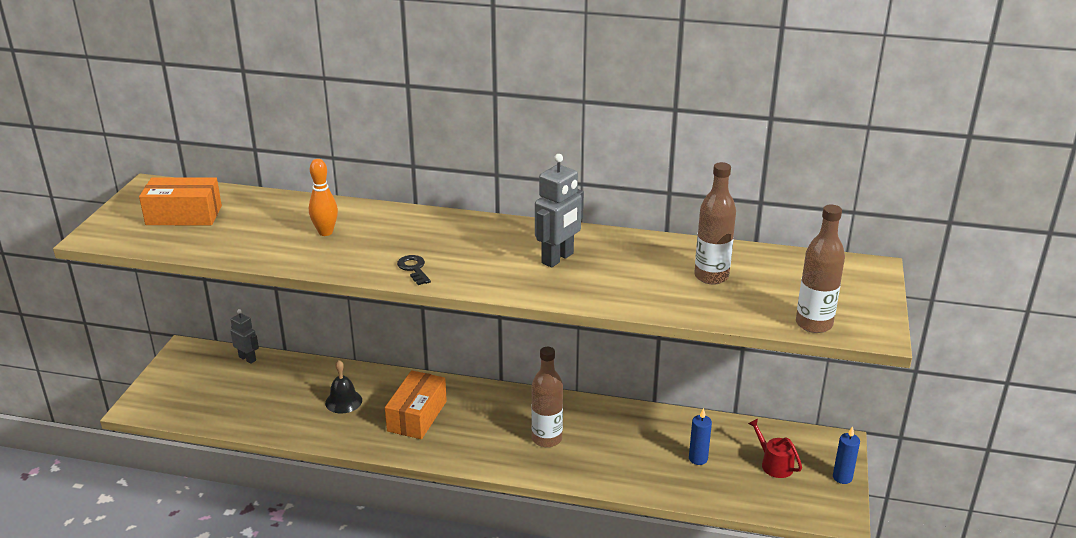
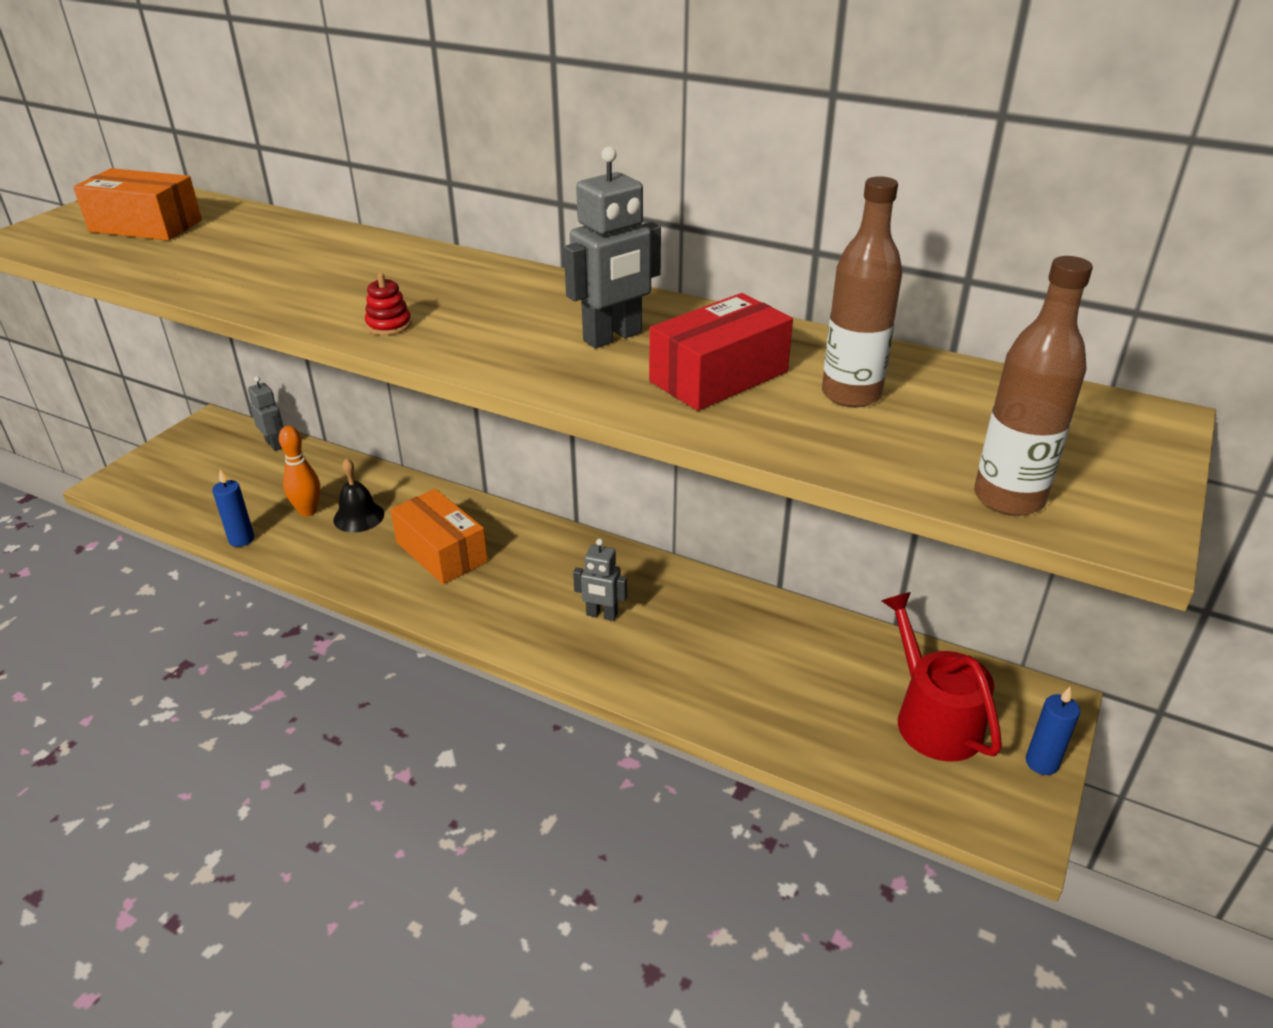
camera: 15 degrees right, 5 degrees up
orange bowling pin [309,159,338,236] -> orange bowling pin moved to [279,426,320,517]
orange box [385,370,447,439] -> orange box turned 75 degrees counterclockwise [390,489,488,584]
black key [397,255,431,285] -> red stacking toy [365,273,412,335]
brown bottle [531,347,563,447] -> grey robot [573,538,627,621]
blue candle [689,408,712,465] -> blue candle moved to [212,469,254,547]
red watering can [748,419,802,478] -> red watering can [881,592,1002,762], size x1.66
none -> red box [649,293,793,411]

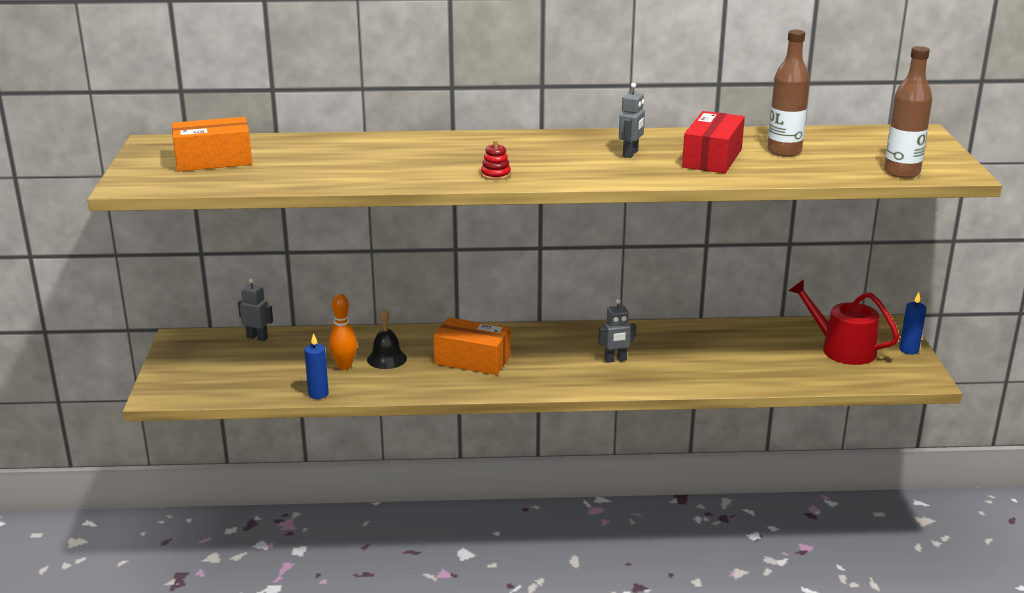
camera: 30 degrees left, 10 degrees down
grey robot [564,146,661,348] -> grey robot [619,83,645,158], size x0.63

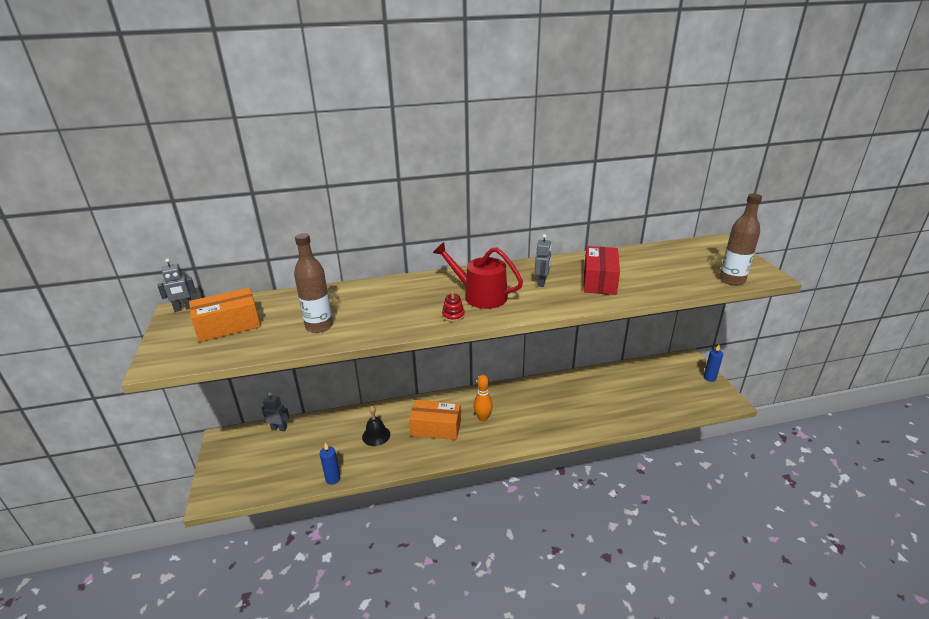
camera: 10 degrees left, 5 degrees up
orange bowling pin [329,294,357,370] -> orange bowling pin moved to [474,375,493,422]
grey robot [598,299,636,363] -> grey robot moved to [157,258,196,312]
brown bottle [767,30,810,157] -> brown bottle moved to [294,233,333,333]
red watering can [789,279,899,365] -> red watering can moved to [433,242,523,309]

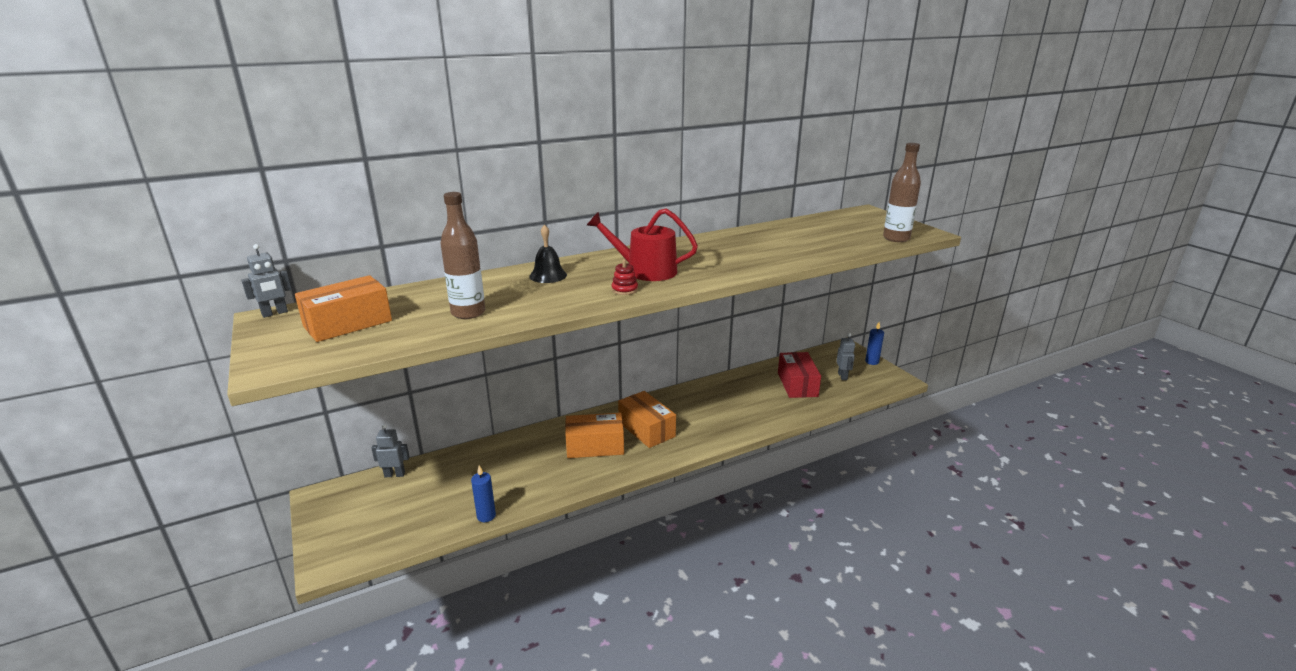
camera: 15 degrees left, 5 degrees down
black bell [362,406,390,446] -> black bell moved to [529,224,567,283]
orange bowling pin [474,375,493,422] -> orange box [618,391,676,448]
grey robot [535,234,551,287] -> grey robot moved to [836,333,855,380]
red box [584,246,620,295] -> red box moved to [778,352,821,398]

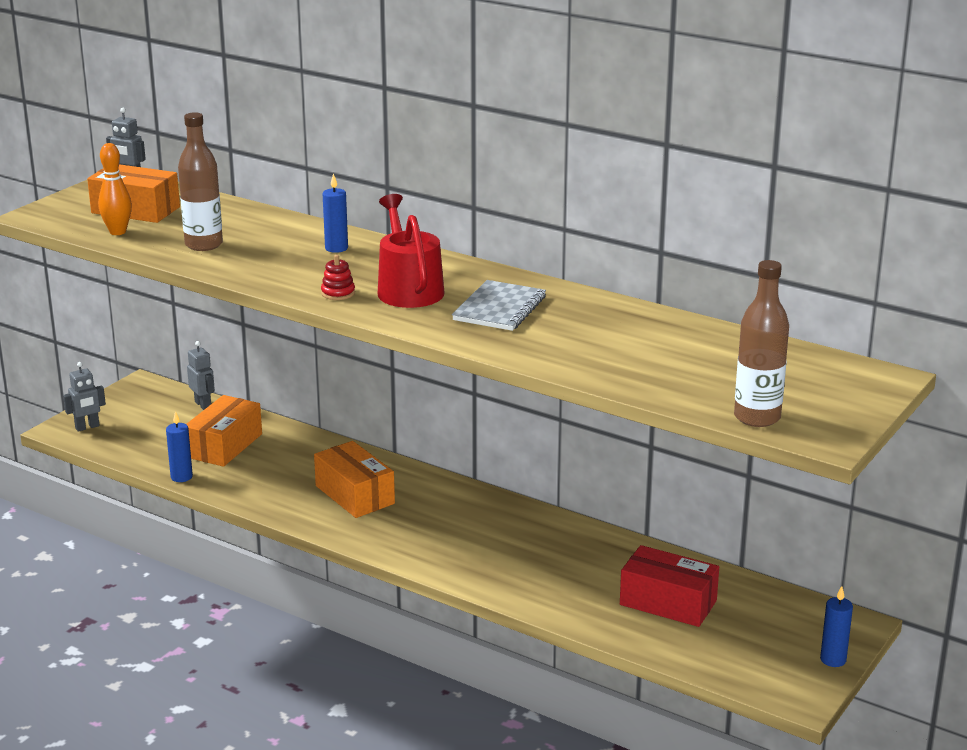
camera: 60 degrees right, 0 degrees up
black bell [529,224,567,283] -> blue candle [323,173,348,253]
orange box [618,391,676,448] -> orange box moved to [186,395,262,467]
red box [778,352,821,398] -> red box turned 60 degrees clockwise [620,545,719,627]
grey robot [836,333,855,380] -> grey robot moved to [63,362,106,432]
none -> orange bowling pin [98,143,132,235]
none -> grey notebook [452,280,546,331]

